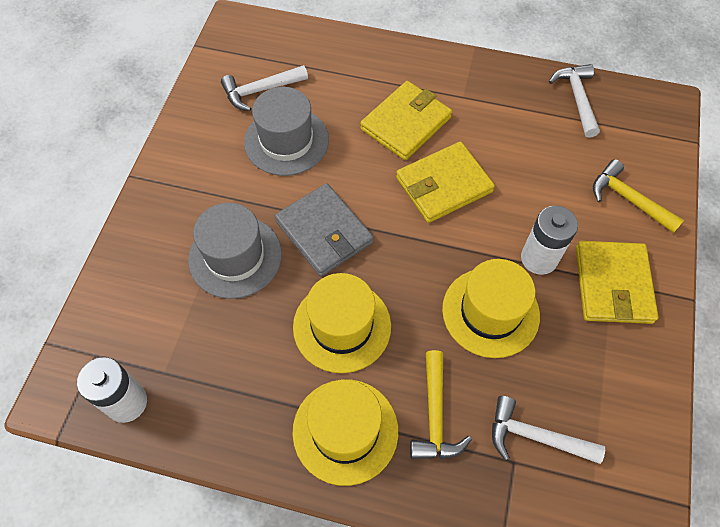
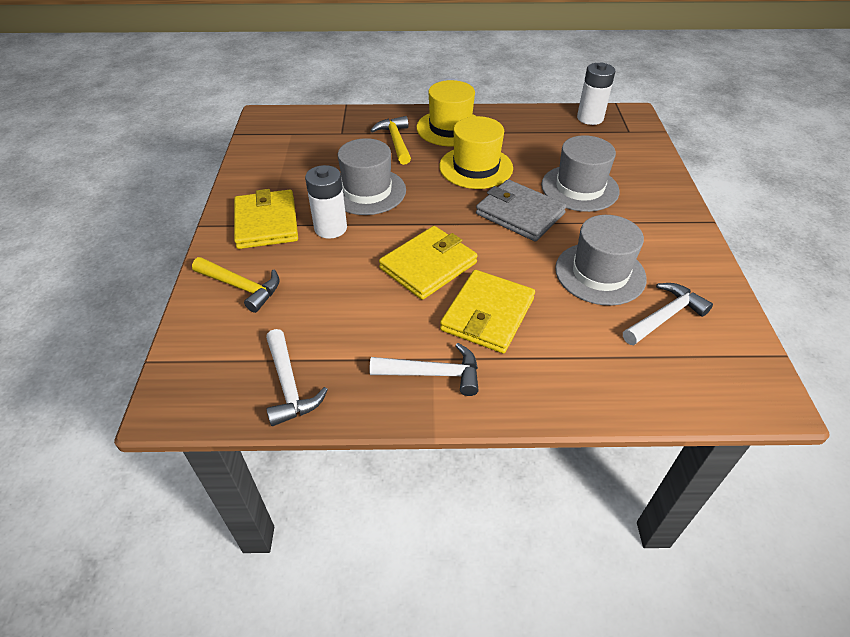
camera: 165 degrees right, 15 degrees down
yellow hat [442,259,540,358] -> grey hat [338,138,406,215]
white hammer [492,396,605,464] -> white hammer moved to [369,343,479,396]

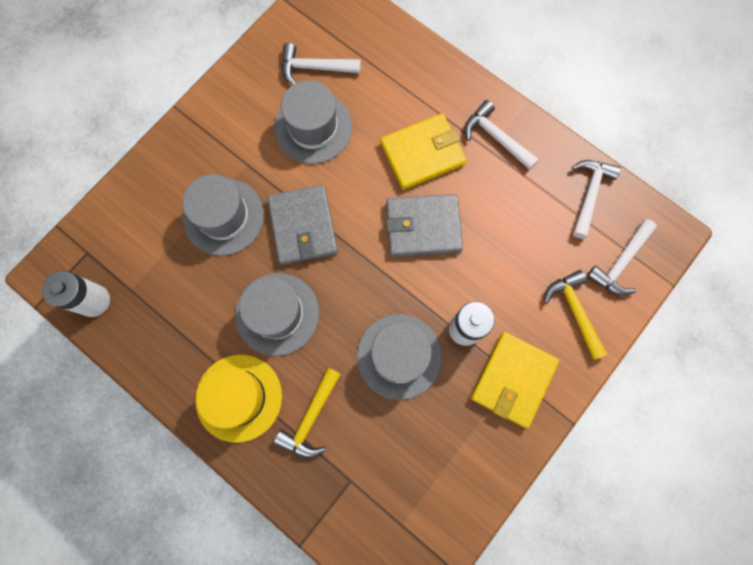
camera: 140 degrees left, 30 degrees up
yellow wallet [379,226,478,300] -> grey wallet [386,194,463,257]
yellow hat [439,116,513,189] -> grey hat [235,273,319,356]
none -> white hammer [587,219,657,296]

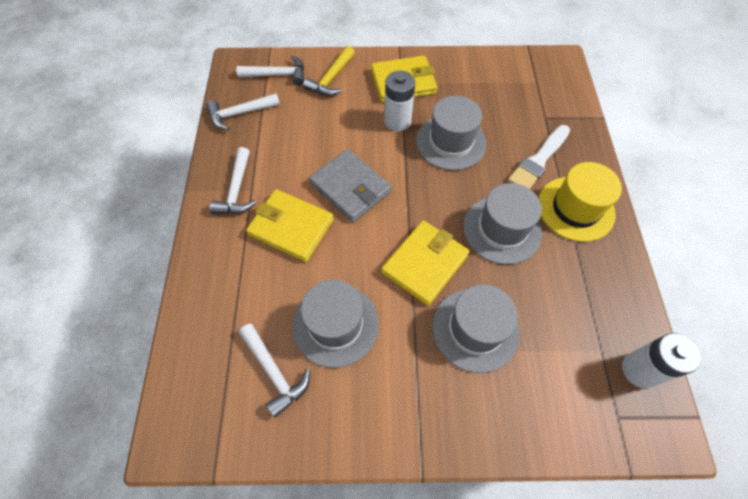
camera: 130 degrees left, 15 degrees down
grey wallet [267,185,338,265] -> yellow wallet [381,220,470,306]
yellow hammer [273,368,341,458] -> white brush [508,125,570,189]

